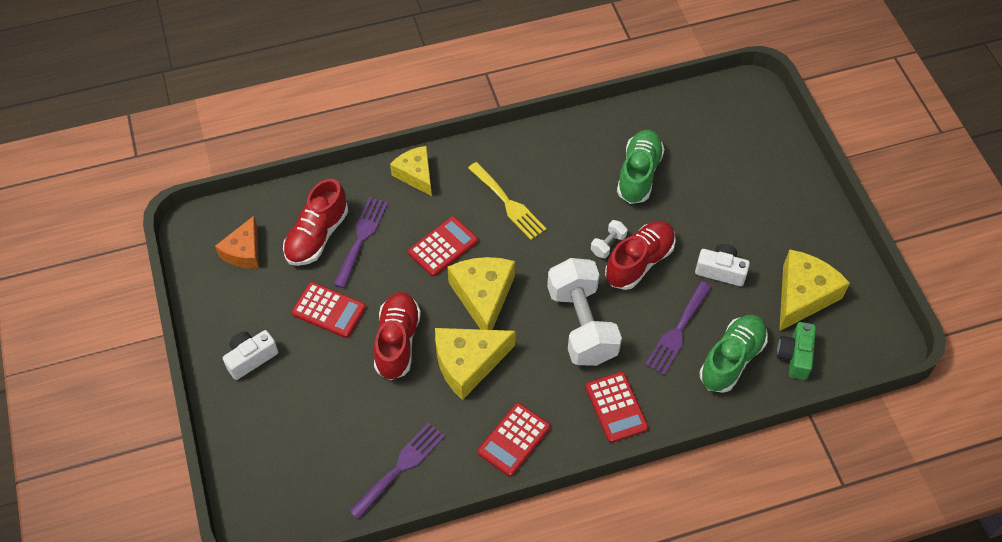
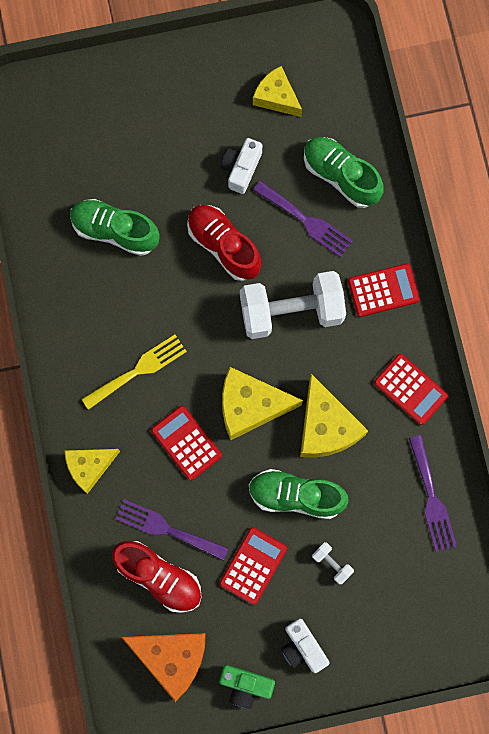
camera: 85 degrees left, 20 degrees up
orange cheese [215,216,259,269] -> orange cheese [121,633,206,702], size x1.51
purple fork [349,423,445,520] -> purple fork turned 150 degrees counterclockwise [409,435,457,552]
red shoe [374,292,421,380] -> green shoe [249,469,349,519]
white dumbbell [591,220,627,258] -> white dumbbell moved to [312,542,354,584]
green camera [777,322,816,380] -> green camera moved to [219,665,275,709]
yellow cheese [779,249,850,331] -> yellow cheese [253,66,302,117], size x0.66

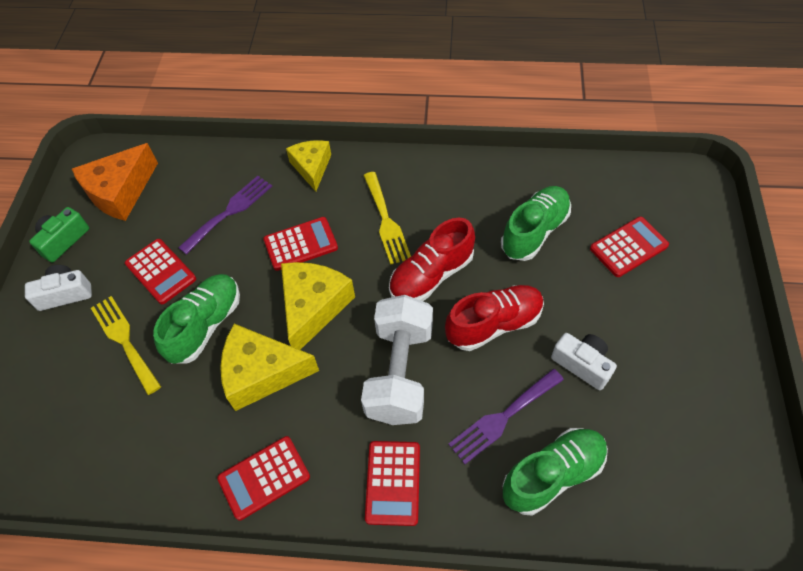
camera: 110 degrees right, 20 degrees down
red shoe [112,541,202,613] -> red shoe moved to [389,218,475,301]
yellow cheese [253,66,302,117] -> none
white dumbbell [312,542,354,584] -> yellow fork [91,296,161,395]
purple fork [409,435,457,552] -> none
none -> red calculator [590,217,669,277]

